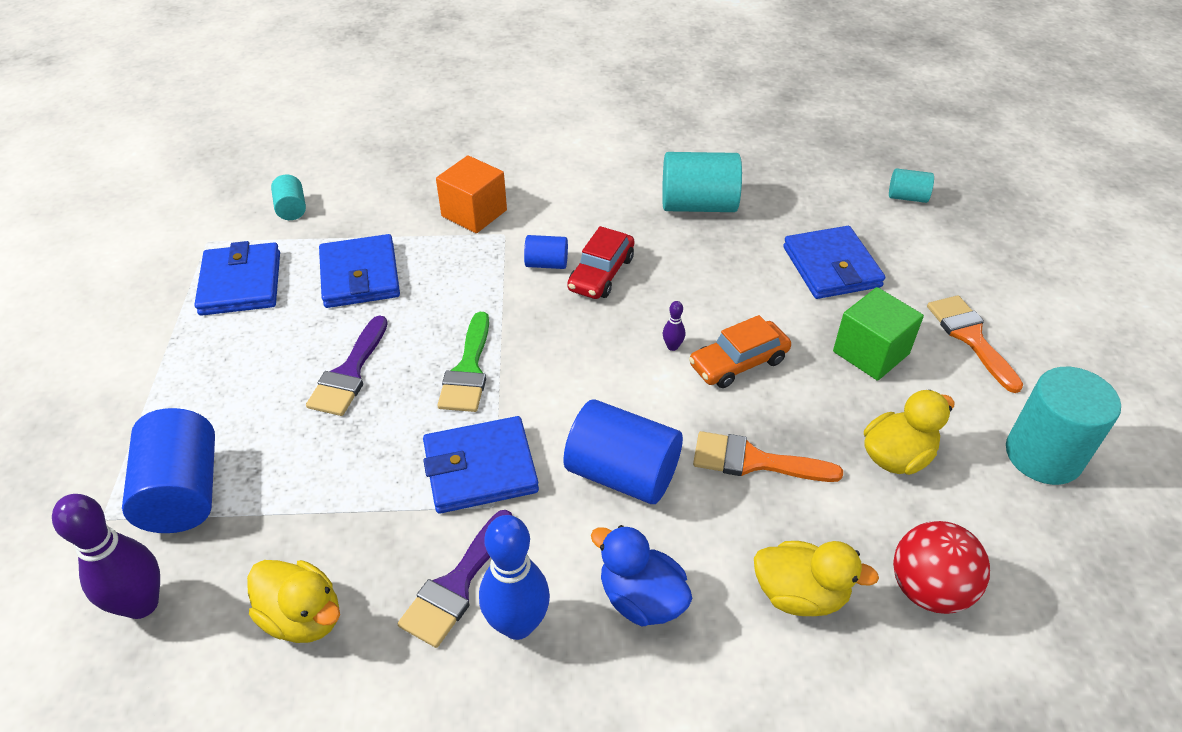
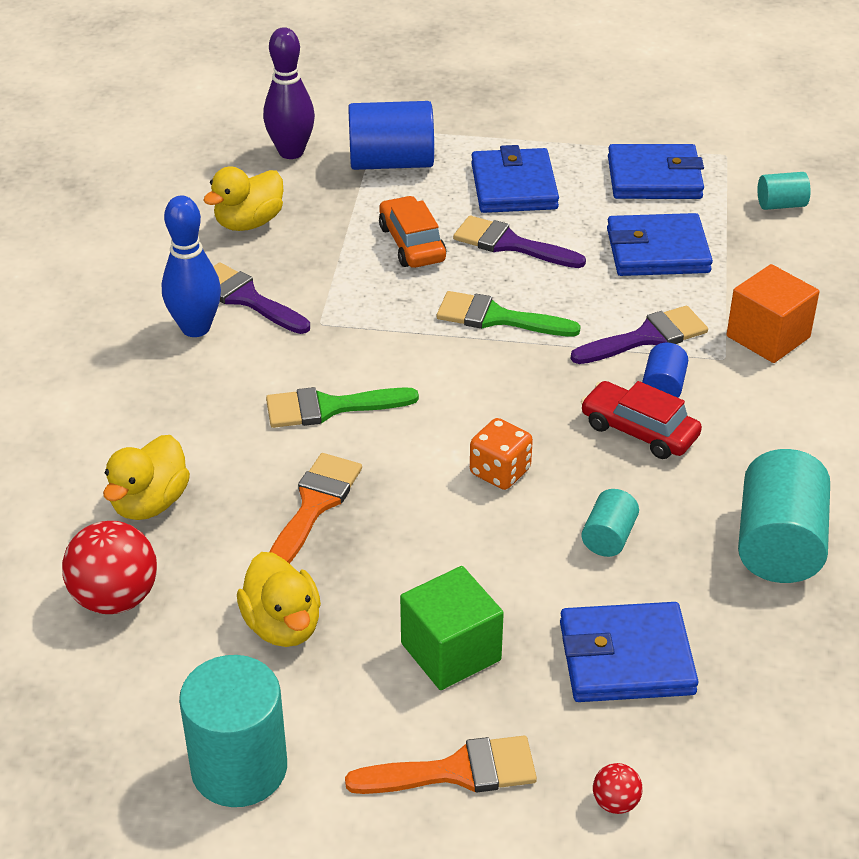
camera: 100 degrees right, 5 degrees down
blue wallet [423,416,539,514] -> blue wallet moved to [471,145,559,213]
blue cylinder [563,399,683,504] -> green brush [266,387,419,428]
blue duck [591,525,692,626] -> none
purple bowling pin [663,301,685,351] -> orange dice [470,418,533,490]
orange car [689,315,791,388] -> orange car moved to [379,196,446,268]
turquoise cylinder [889,168,934,203] -> turquoise cylinder moved to [581,489,639,557]
none -> purple brush [571,306,708,364]
none -> red ball [593,763,642,814]

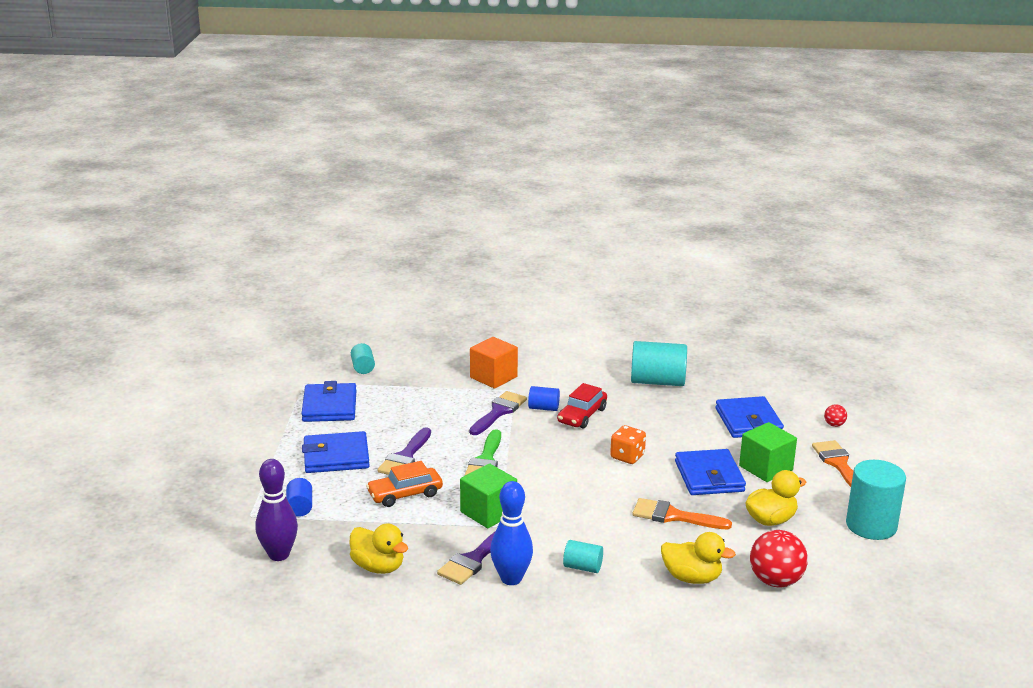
camera: 95 degrees left, 15 degrees down
green brush [266,387,419,428] -> none
blue cylinder [348,101,434,170] -> blue cylinder [286,478,312,517], size x0.52
purple brush [571,306,708,364] -> purple brush turned 60 degrees clockwise [469,391,527,435]
turquoise cylinder [581,489,639,557] -> turquoise cylinder moved to [563,540,603,573]
blue wallet [607,213,713,276] -> blue wallet moved to [675,449,746,495]
none -> green cube [460,463,517,528]

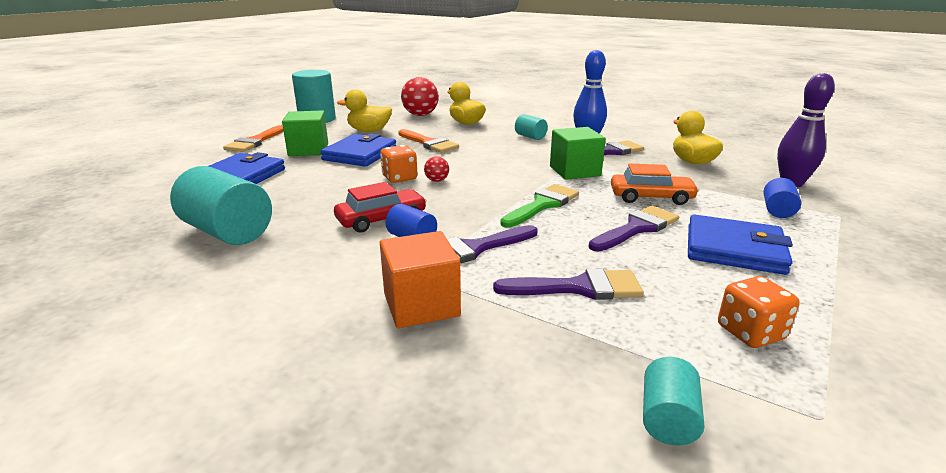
camera: 150 degrees left, 0 degrees up
blue wallet [301,381,356,422] -> orange dice [718,276,799,348]
red ball [824,404,847,427] -> red ball moved to [424,156,449,182]
none -> purple brush [493,268,644,300]

